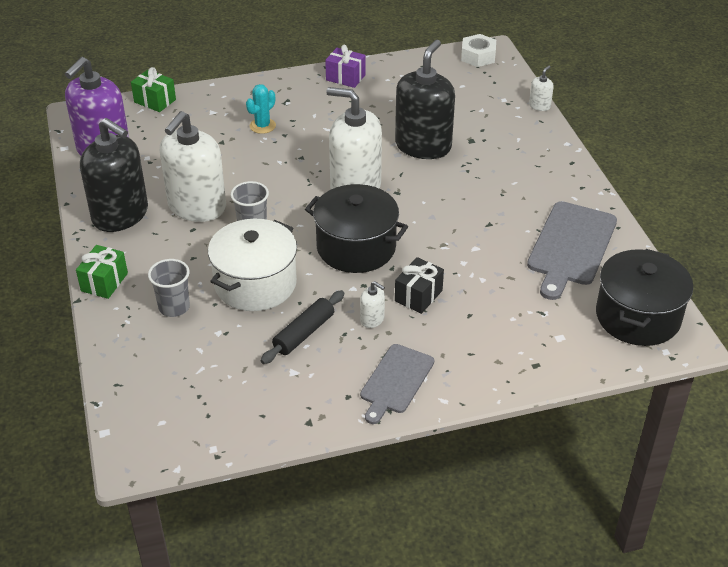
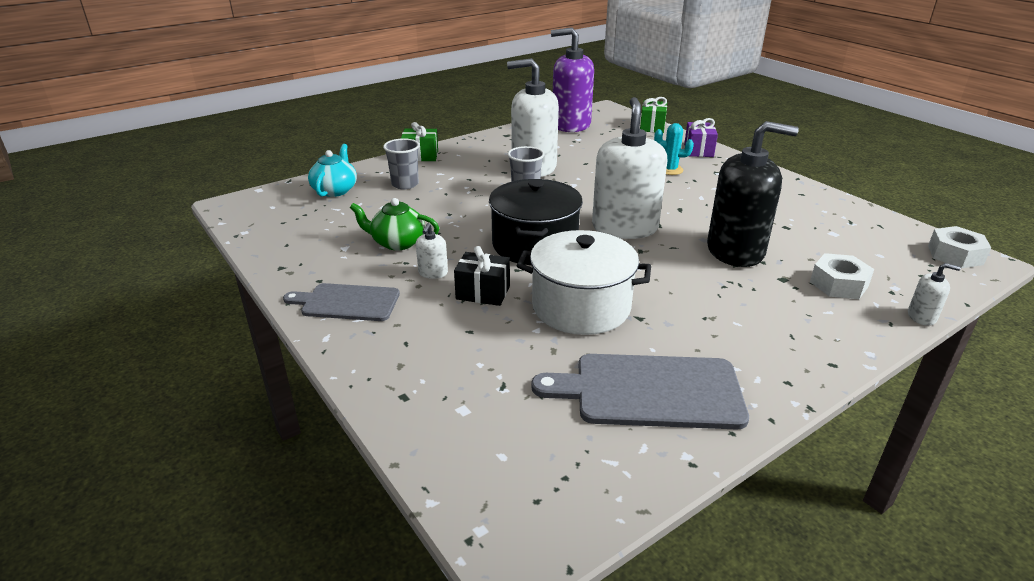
camera: 70 degrees right, 10 degrees down
black soap dispenser [80,118,148,232] -> none
white pot [208,219,297,311] -> white pot moved to [517,230,651,335]
black rolling pin [261,290,344,364] -> green teapot [350,198,439,251]
purple gift [325,45,366,88] -> purple gift moved to [684,118,718,157]
black pot [596,249,693,346] -> none
none -> turquoise teapot [308,144,357,197]
none -> white nut [810,253,874,299]

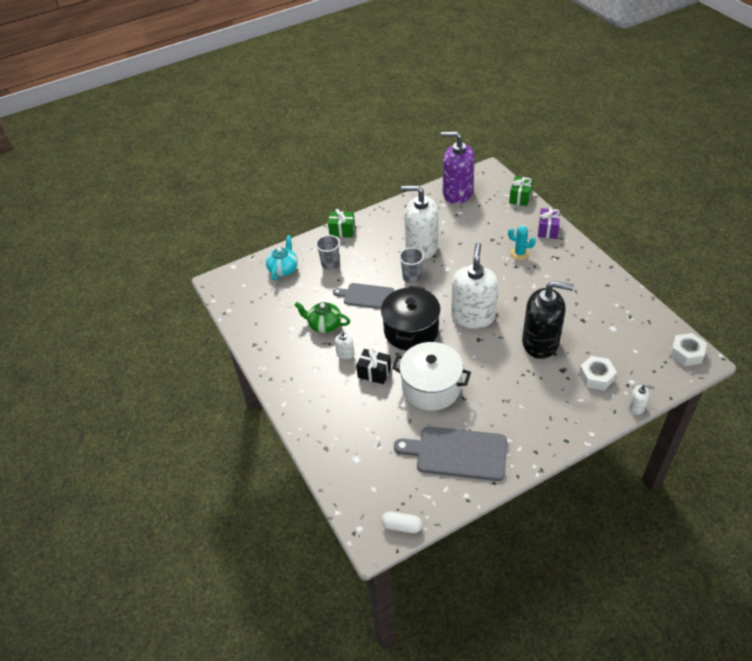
camera: 10 degrees right, 15 degrees up
grey cutting board [283,283,400,321] -> grey cutting board moved to [333,283,395,309]
none -> white capsule [381,511,422,533]

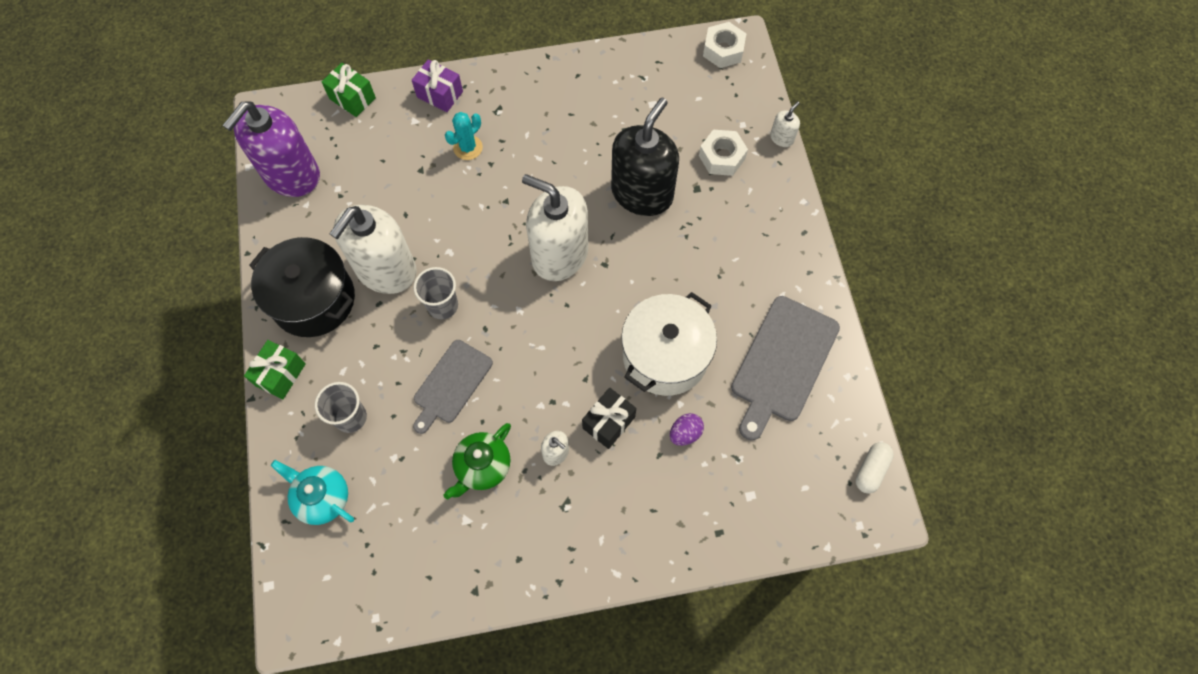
camera: 75 degrees left, 20 degrees up
black pot [381,286,440,351] -> black pot moved to [249,237,355,337]
none -> purple egg [670,413,704,446]

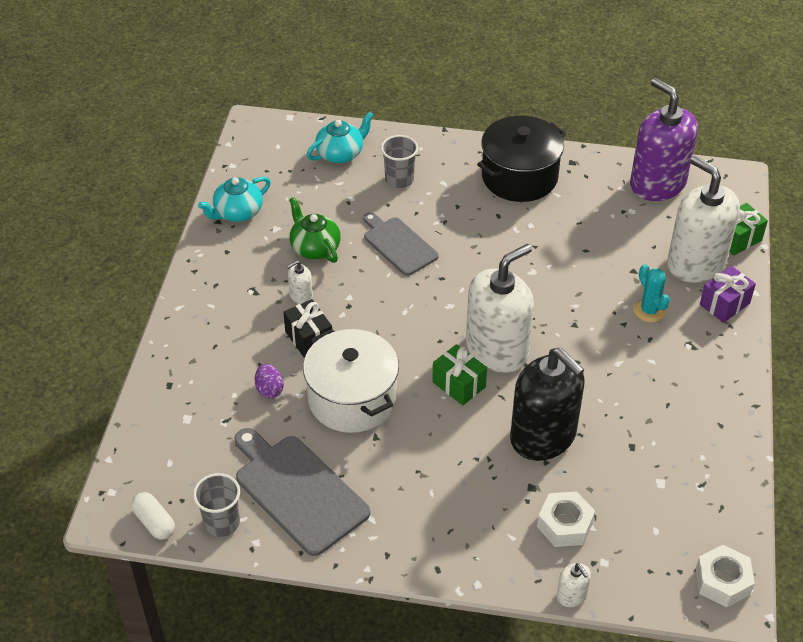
camera: 110 degrees right, 20 degrees down
green gift [244,340,306,399] -> green gift moved to [432,344,487,405]
white soap dispenser [329,205,417,294] -> white soap dispenser moved to [667,156,740,283]
grey cup [413,267,458,320] -> grey cup moved to [193,473,240,537]
none -> turquoise teapot [198,177,271,222]

